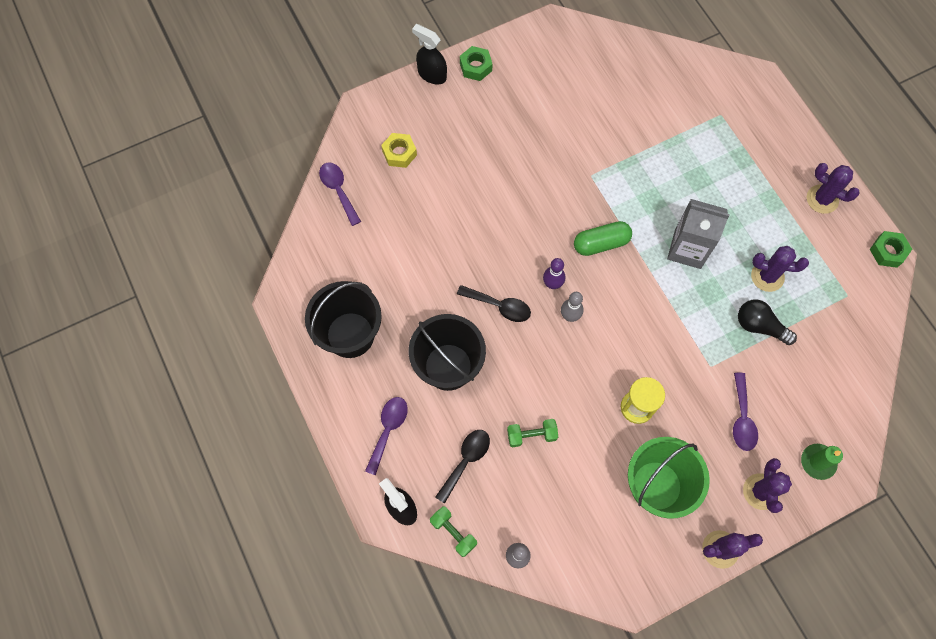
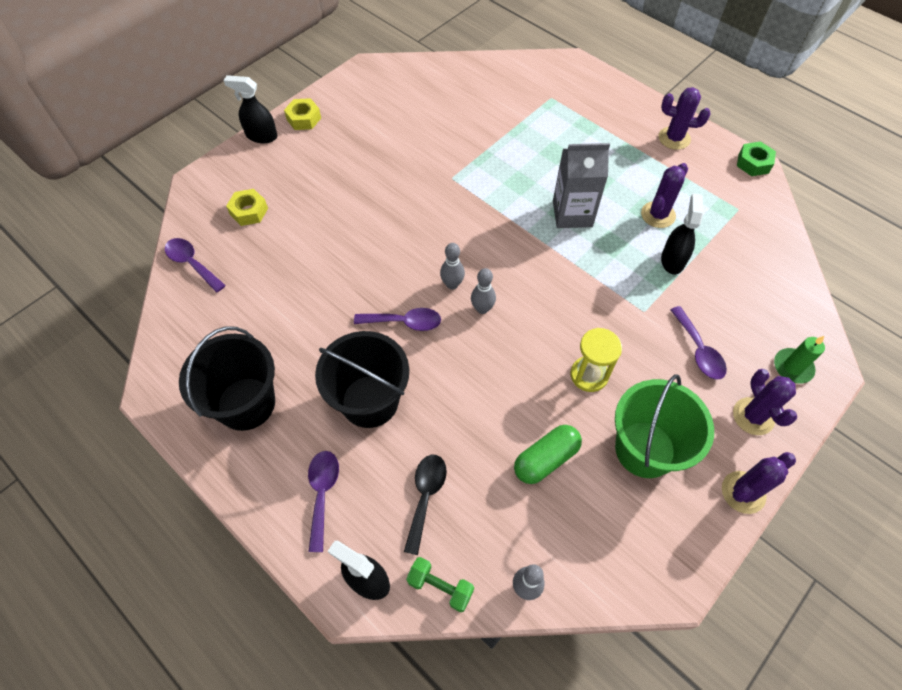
camera: 20 degrees left, 10 degrees down
black spoon [457,285,531,322] -> purple spoon [354,308,441,331]
green nut [460,46,493,81] -> yellow nut [284,98,321,130]
green dumbbell [507,419,558,447] -> none
purple bowling pin [543,258,565,289] -> grey bowling pin [440,243,465,289]
green capsule [574,221,632,256] -> green capsule moved to [514,425,582,484]
black light bulb [738,299,797,345] -> black spray bottle [661,193,703,274]
purple cactus [751,246,809,292] -> purple cactus turned 45 degrees counterclockwise [641,163,688,228]

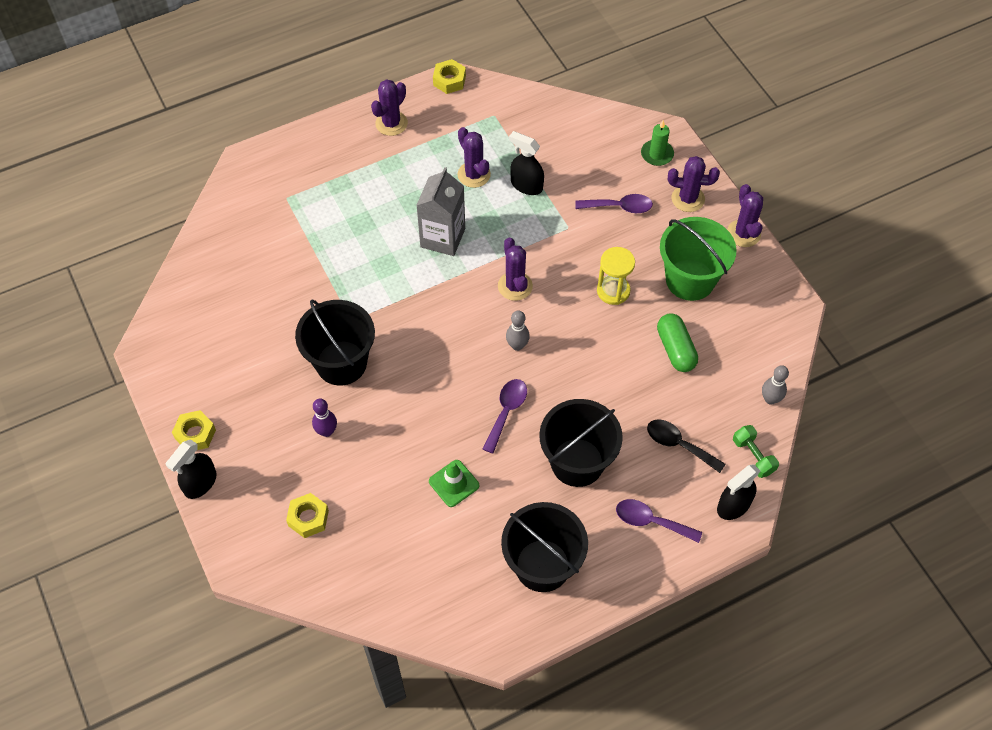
camera: 70 degrees left, 0 degrees up
purple spoon [165,238,226,293] -> none
green dumbbell [406,557,474,612] -> green dumbbell turned 75 degrees counterclockwise [733,425,779,478]
grey bowling pin [440,243,465,289] -> none
green nut [737,141,776,176] -> yellow nut [433,59,466,94]
none -> black bucket [295,299,375,386]
none -> purple bowling pin [312,399,337,437]
none -> green traffic cone [429,460,479,507]
none -> purple cactus [498,237,533,301]

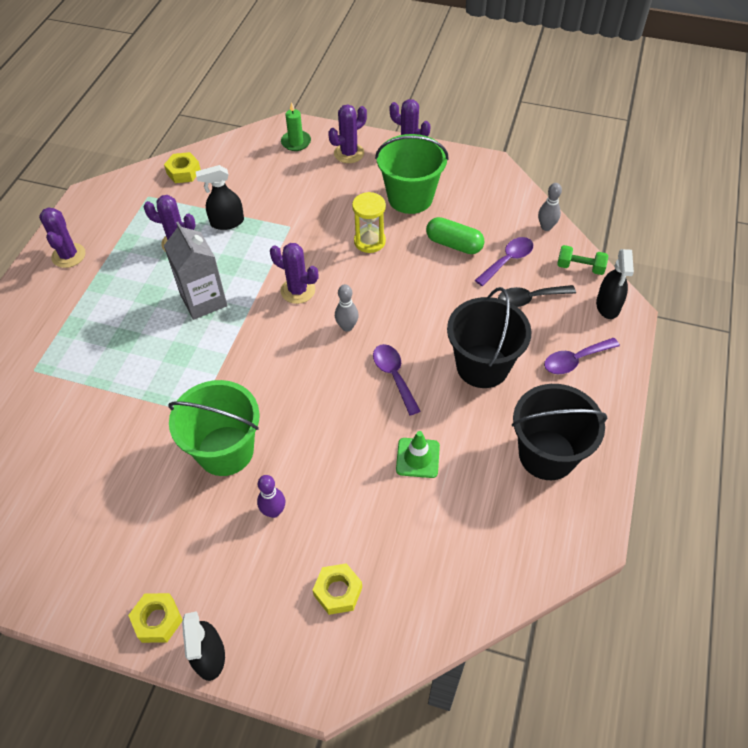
camera: 45 degrees left, 5 degrees down
black bucket [295,299,375,386] -> green bucket [168,380,260,476]
yellow nut [433,59,466,94] -> yellow nut moved to [164,152,201,183]
purple spoon [575,194,653,213] -> purple spoon moved to [475,237,533,286]

